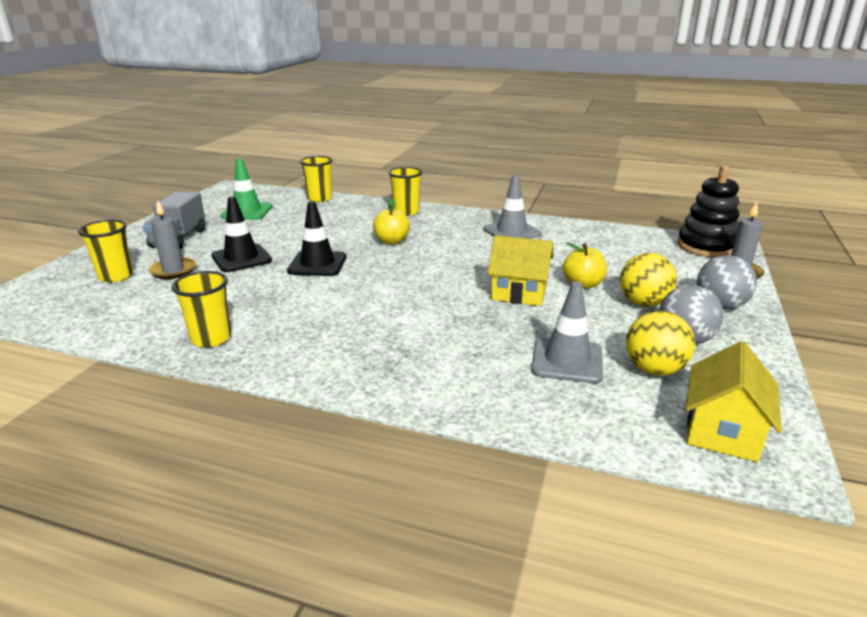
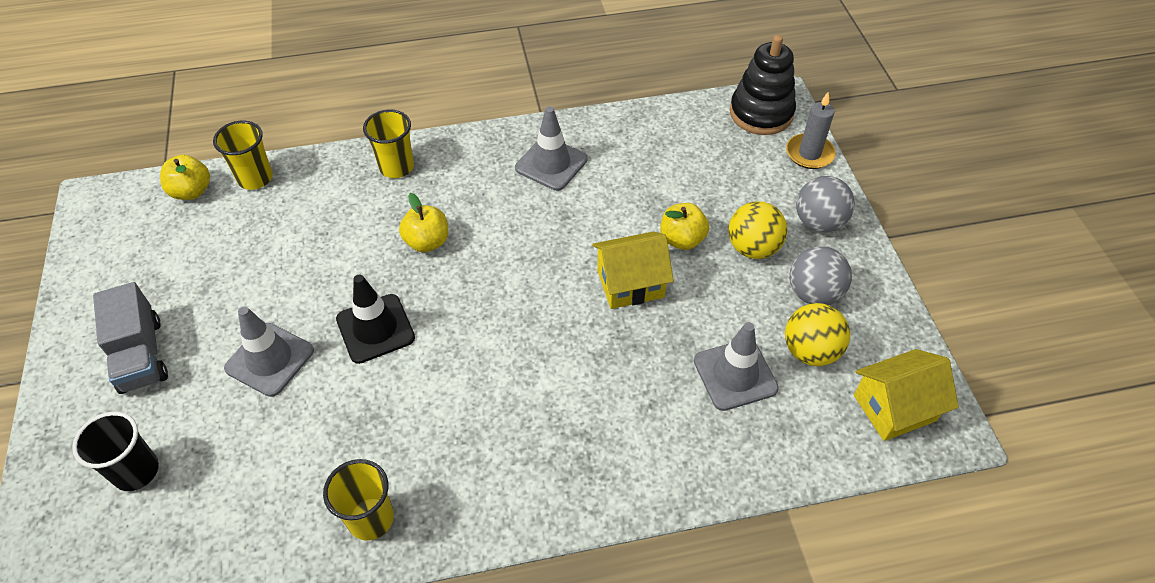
camera: 30 degrees left, 25 degrees up
yellow cup [78,220,133,283] -> black cup [72,411,159,491]
grey candle [148,200,196,279] -> none
black traffic cone [211,196,272,272] -> grey traffic cone [224,306,314,397]
green traffic cone [221,158,273,220] -> none
yellow house [685,341,782,462] -> yellow house turned 75 degrees clockwise [854,349,959,441]
none -> yellow apple [160,155,210,200]

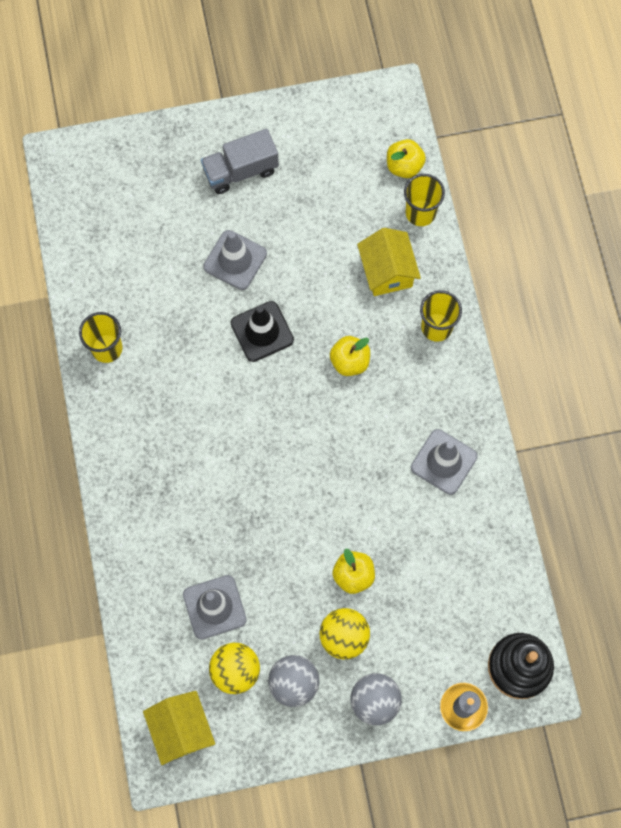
camera: 90 degrees right, 20 degrees up
black cup [72,411,159,491] -> none
yellow house [592,232,674,309] -> yellow house moved to [357,228,421,296]

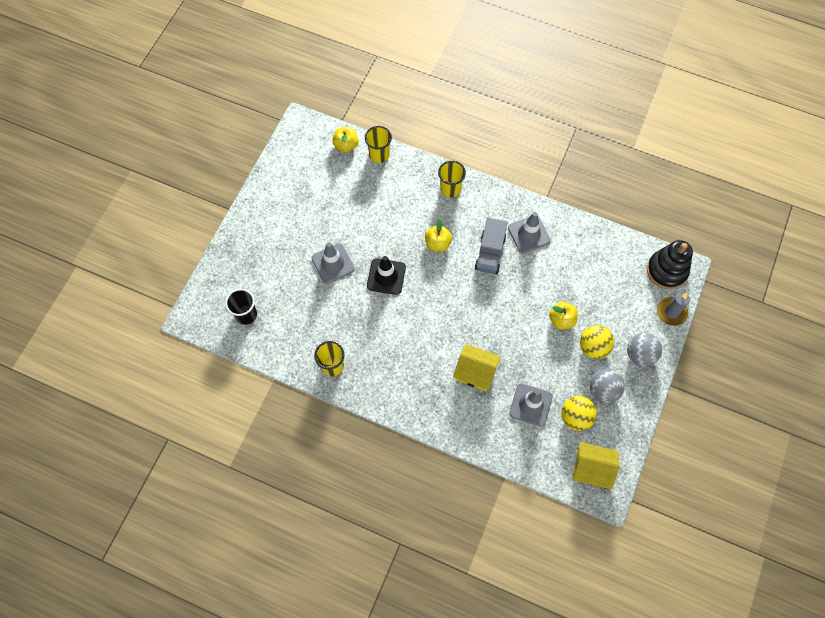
camera: 55 degrees left, 5 degrees down
grey truck [201,129,279,194] -> grey truck moved to [475,217,508,274]
yellow house [357,228,421,296] -> yellow house moved to [453,344,501,391]
none -> black cup [225,289,257,325]

